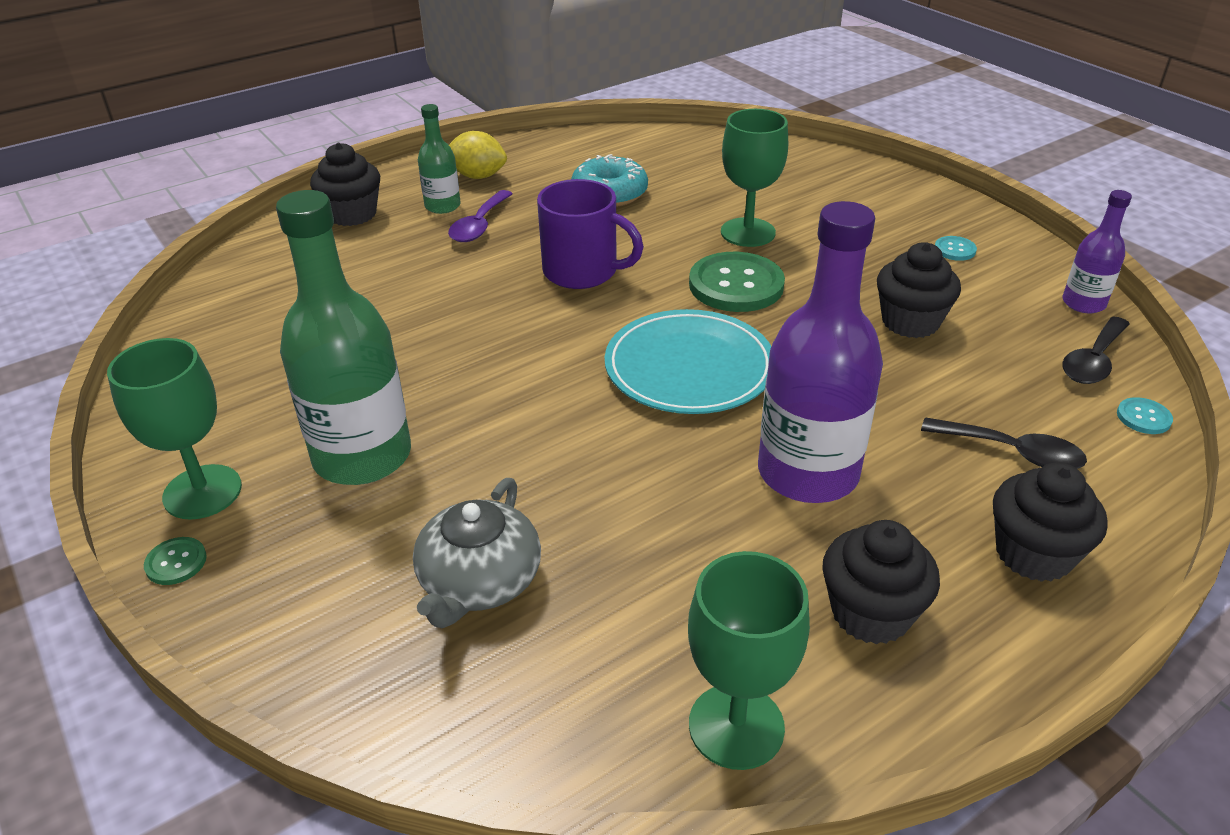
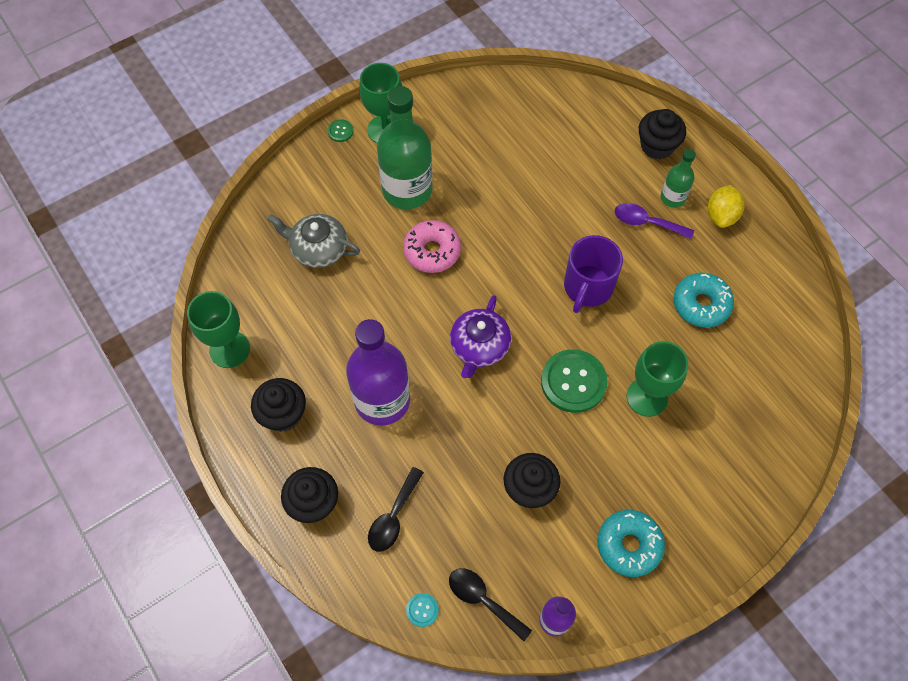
camera: 90 degrees right, 25 degrees up
turquoise plate [605,309,771,414] -> purple teapot [450,295,511,378]
turquoise button [935,236,977,261] -> turquoise donut [597,510,665,577]
none -> pink donut [403,220,461,273]

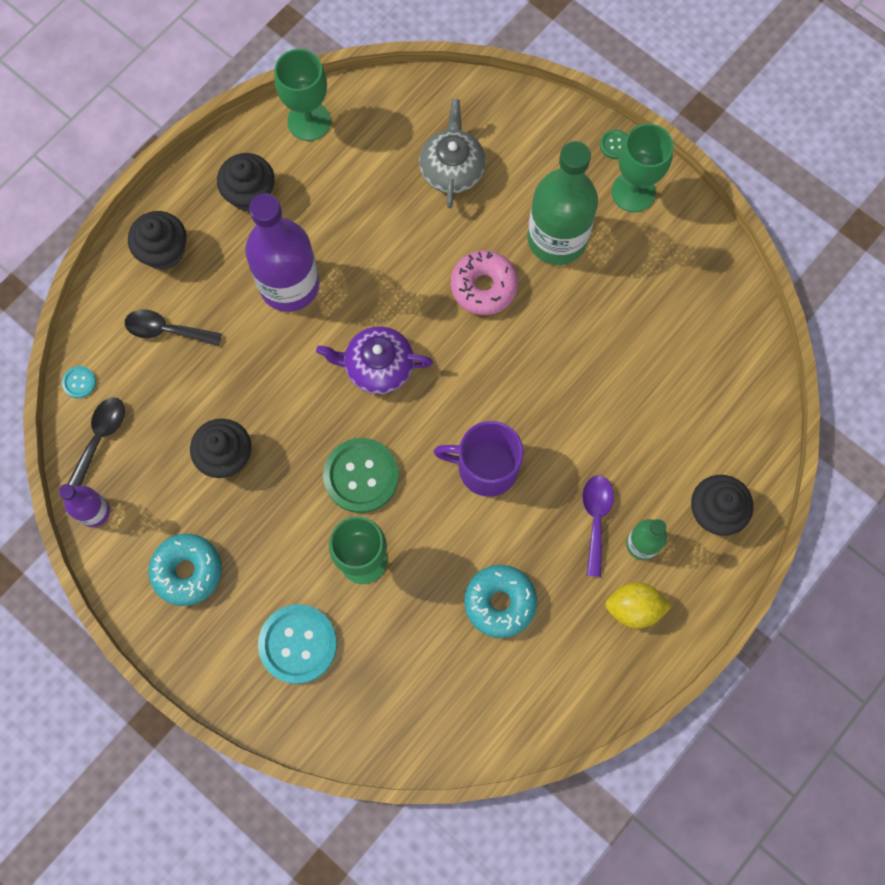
camera: 75 degrees right, 10 degrees up
none -> turquoise button [258,604,337,684]

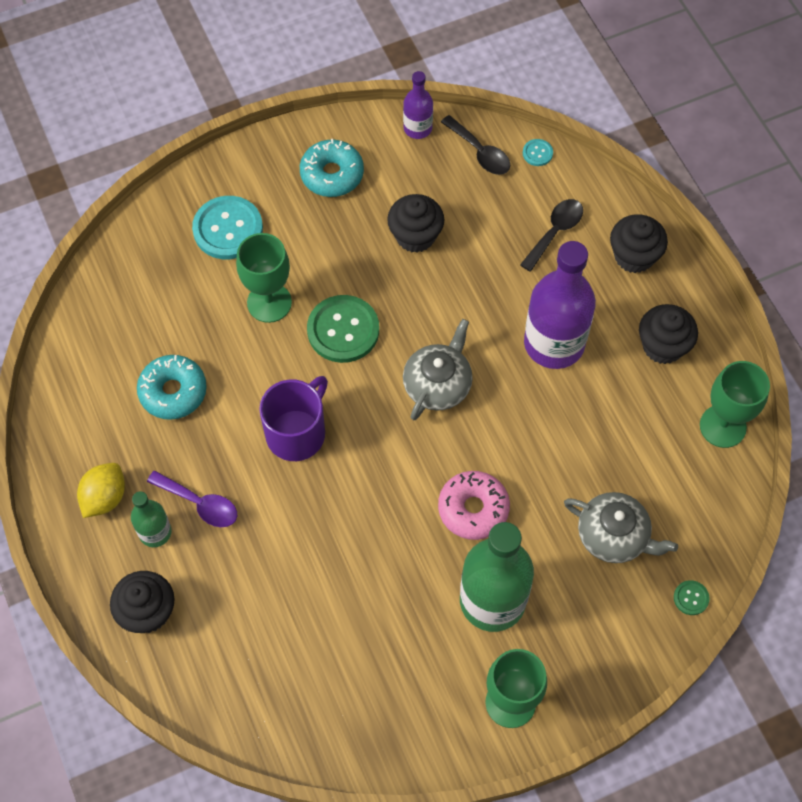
camera: 115 degrees right, 10 degrees down
purple teapot [316,326,433,394] -> grey teapot [403,319,473,420]
green button [600,130,627,159] -> green button moved to [674,580,710,615]

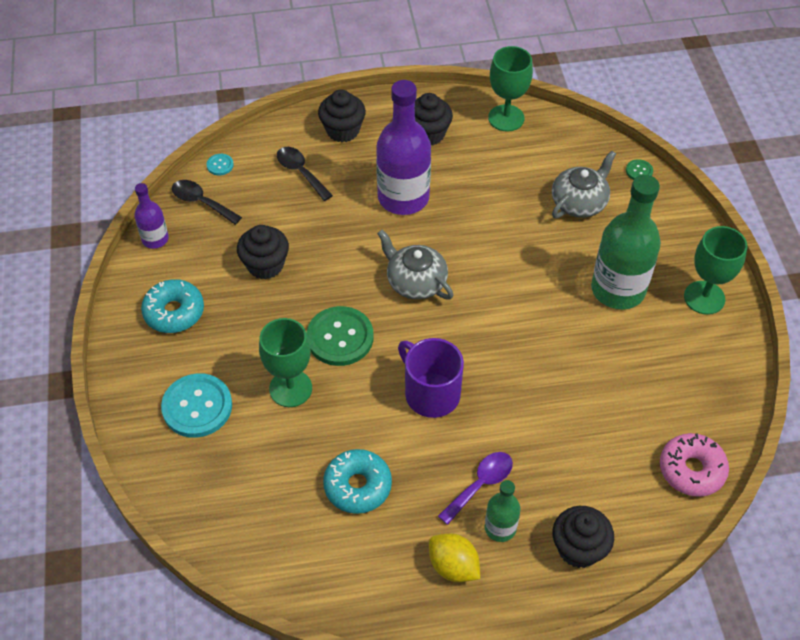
camera: 75 degrees left, 10 degrees down
pink donut [438,471,510,540] -> pink donut moved to [660,433,729,497]
black spoon [441,115,510,175] -> black spoon turned 120 degrees counterclockwise [172,180,242,225]

